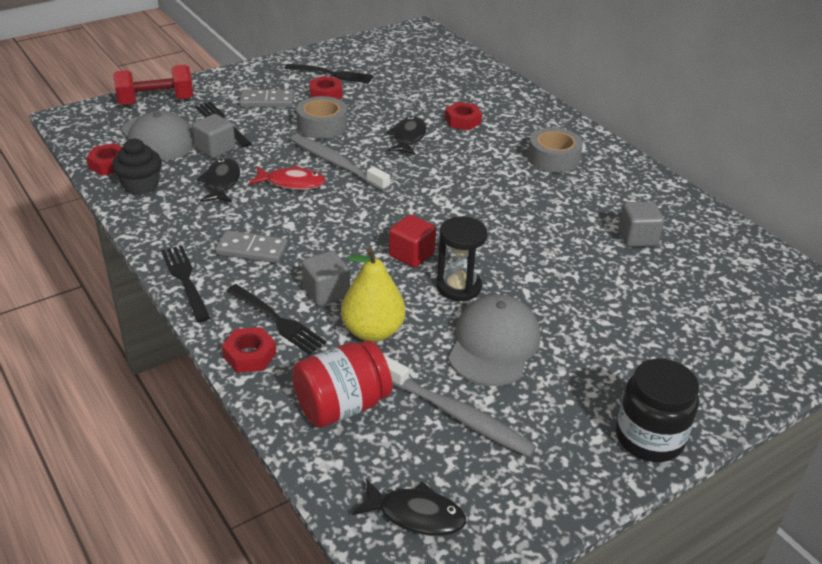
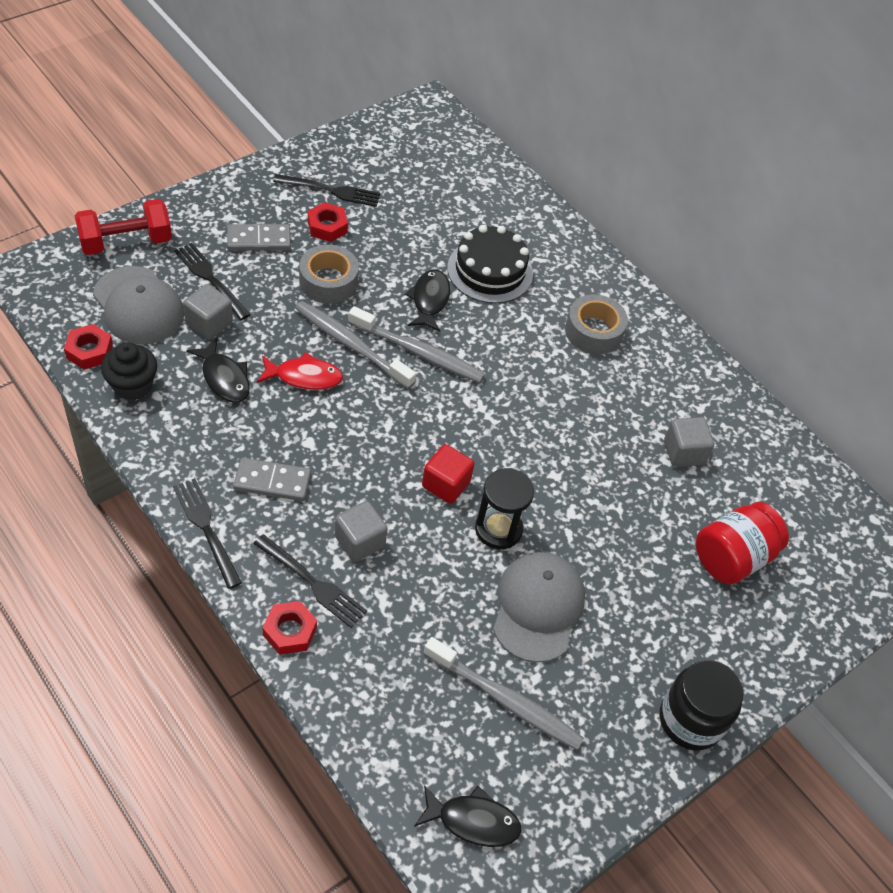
camera: 10 degrees left, 15 degrees up
black fish [197,158,240,203] -> black fish turned 150 degrees clockwise [187,338,250,403]
red jar [292,340,392,428] -> red jar moved to [696,502,789,585]
yellow pear [341,247,405,342] -> none
red nut [445,102,482,130] -> black cake [447,225,533,303]
none -> grey toothbrush [348,306,485,383]

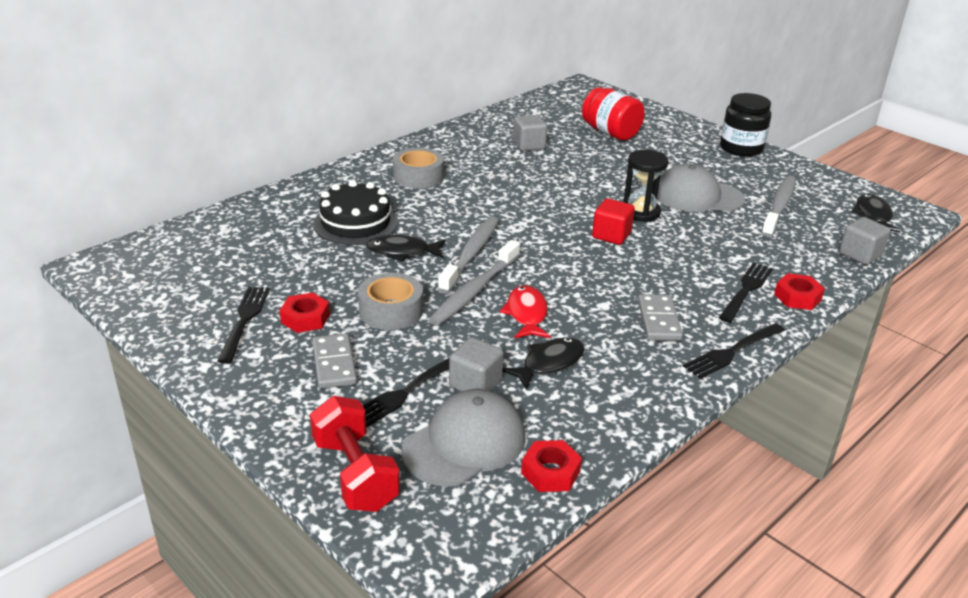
camera: 90 degrees left, 20 degrees down
black cupcake [101,342,157,401] -> none
grey cube [335,501,388,562] -> grey cube moved to [839,217,890,265]

